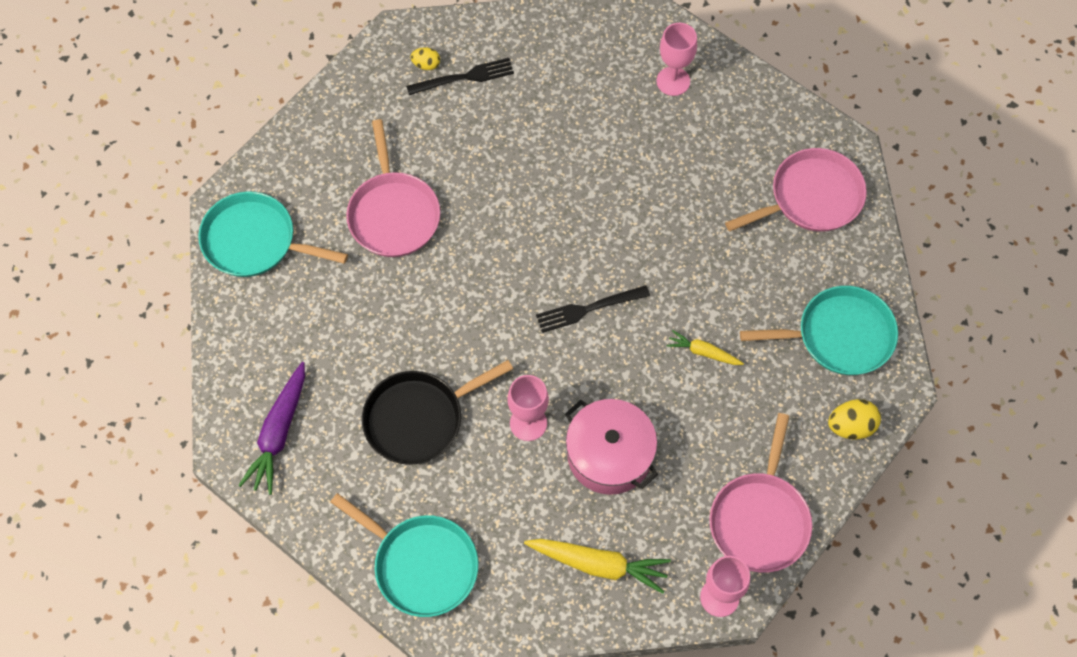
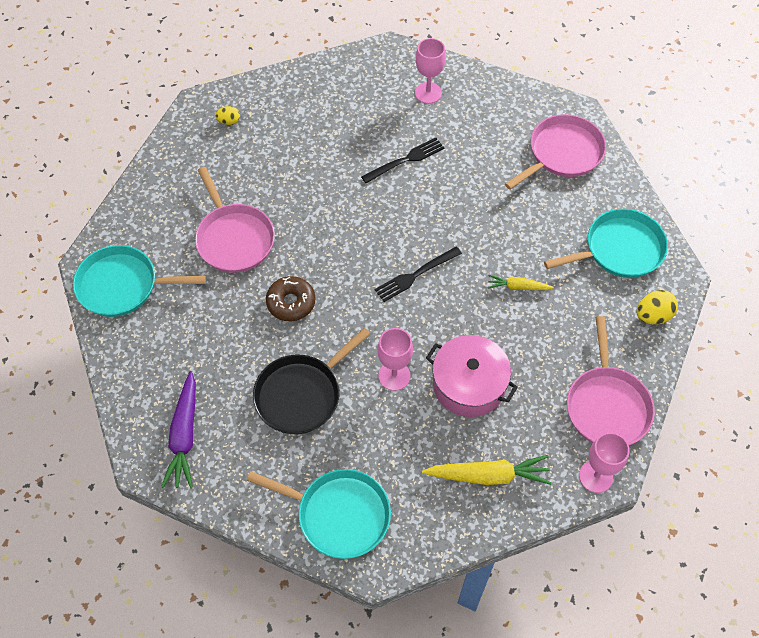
camera: 15 degrees left, 5 degrees down
black fork [406,58,514,95] -> black fork moved to [361,138,444,183]
none -> brown donut [266,276,315,321]

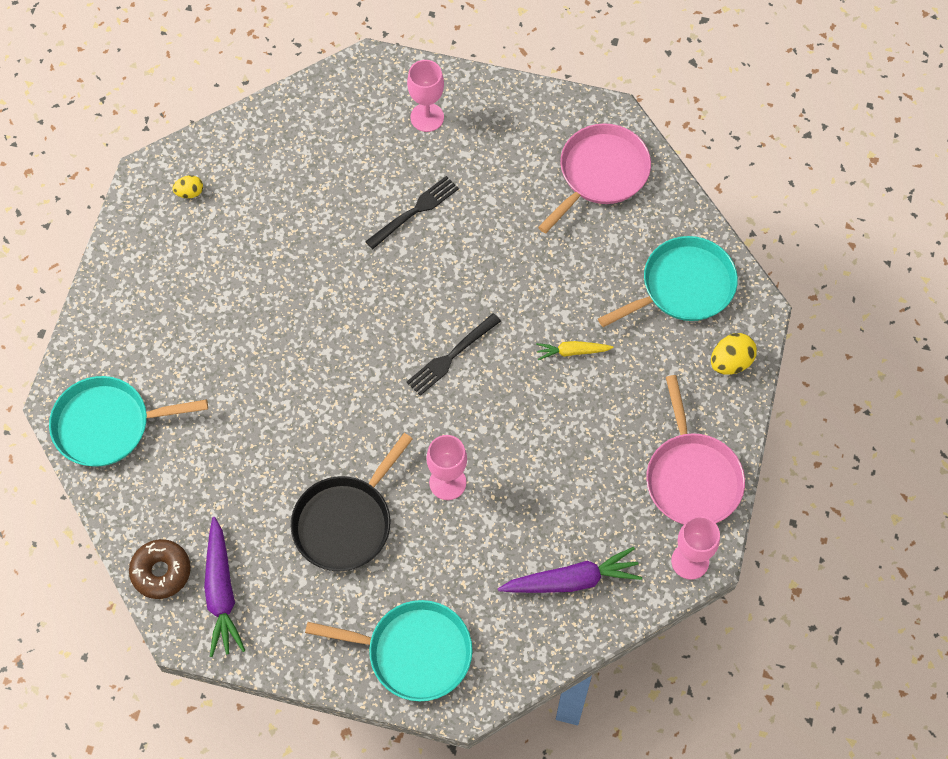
camera: 10 degrees left, 5 degrees up
pink pan [195,167,275,273] -> none
brown donut [266,276,315,321] -> brown donut moved to [129,539,191,599]
yellow carrot [422,455,551,485] -> purple carrot [498,547,642,593]
pink pot [426,335,518,417] -> none

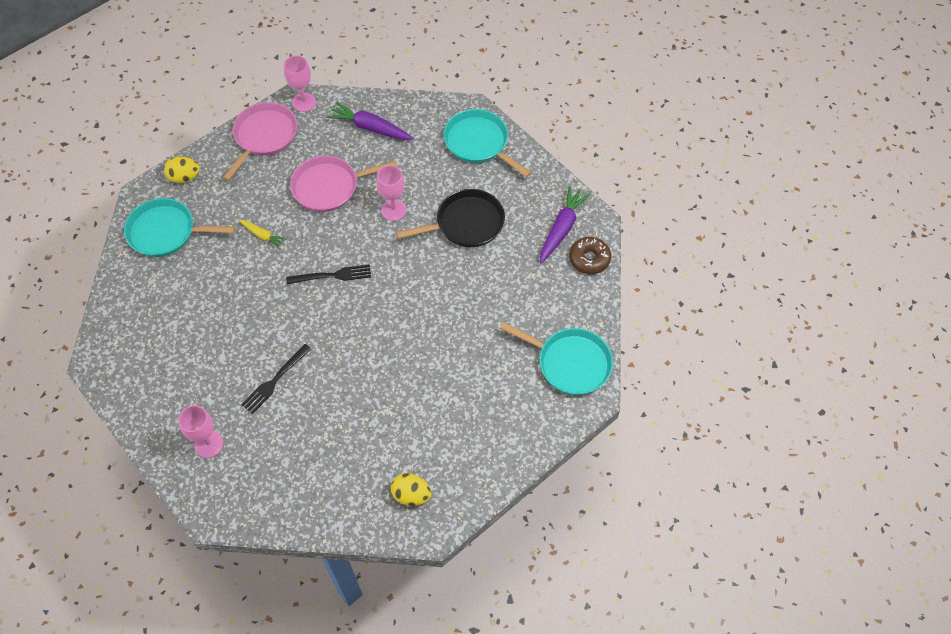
camera: 145 degrees left, 5 degrees down
yellow egg [172,175,203,198] -> yellow egg [391,473,432,506], size x1.59
black fork [365,176,459,249] -> black fork turned 45 degrees counterclockwise [241,344,311,414]
pink pan [538,123,651,233] -> pink pan moved to [290,156,398,212]

